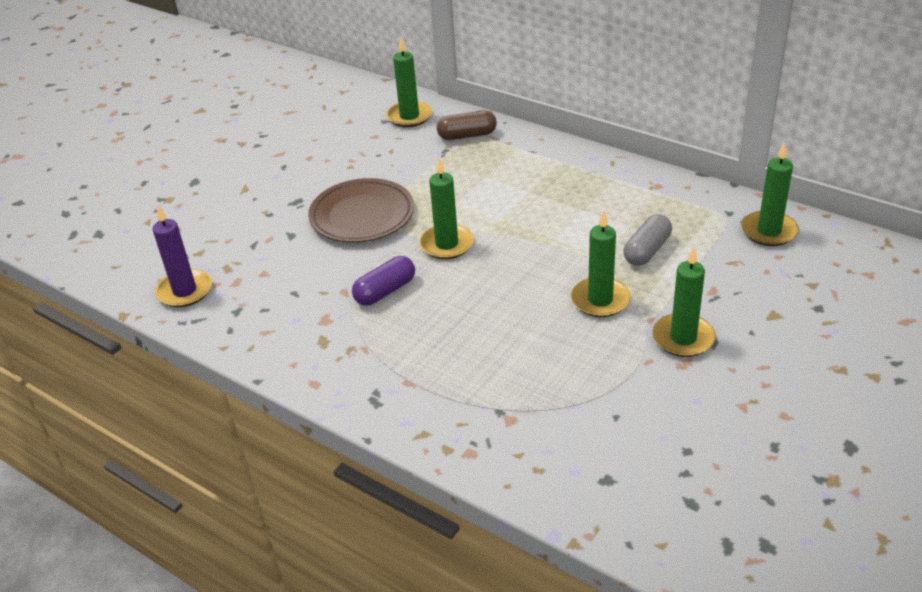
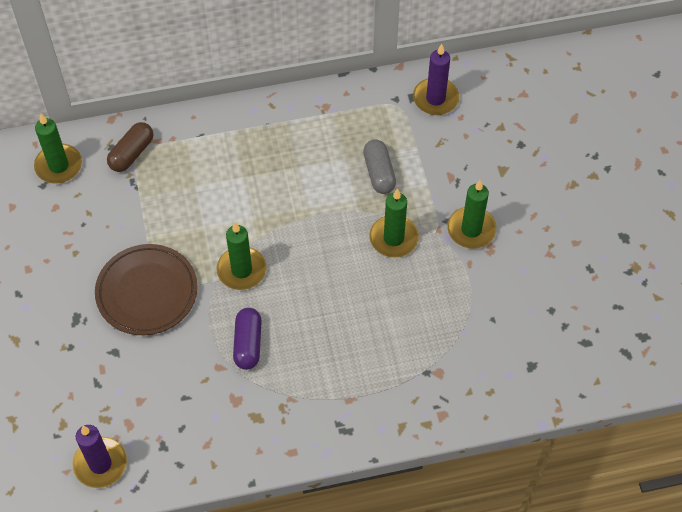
camera: 50 degrees left, 20 degrees up
green candle [741,142,799,246] -> purple candle [413,44,459,115]

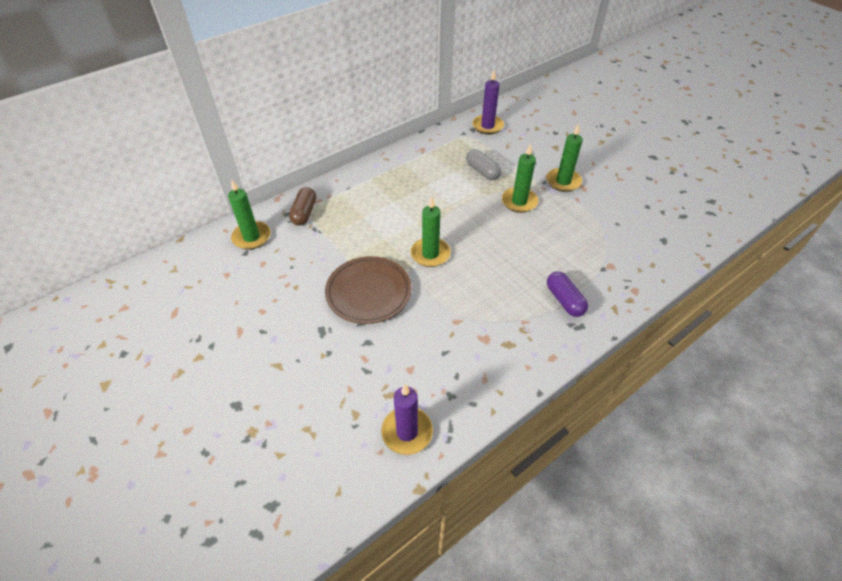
camera: 25 degrees left, 10 degrees down
purple capsule [233,308,262,370] -> purple capsule moved to [547,271,588,317]

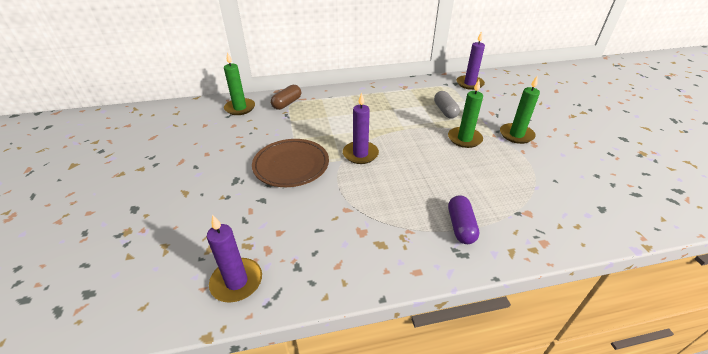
camera: 25 degrees right, 10 degrees down
green candle [411,196,451,267] -> purple candle [343,93,379,164]

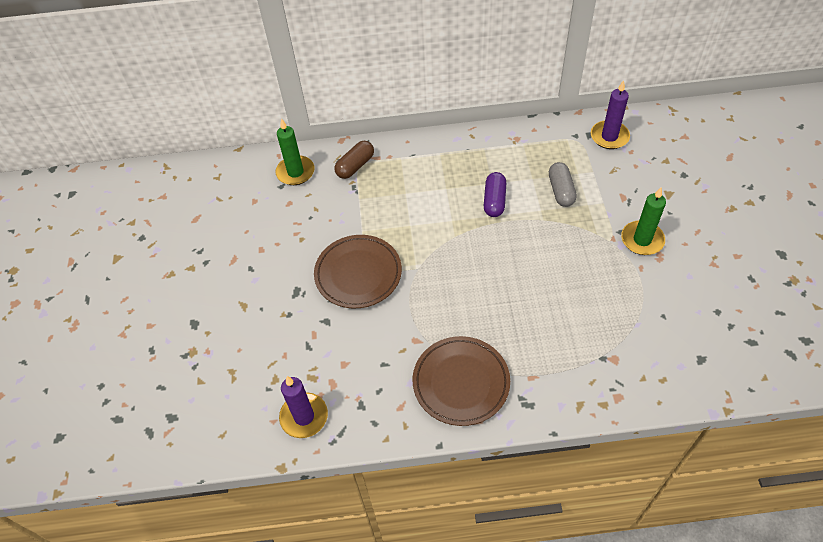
camera: 10 degrees right, 15 degrees up
purple candle [343,93,379,164] -> none
green candle [448,80,483,148] -> none
purple capsule [448,195,479,244] -> purple capsule moved to [484,172,506,217]
none -> brown plate [413,336,510,426]

